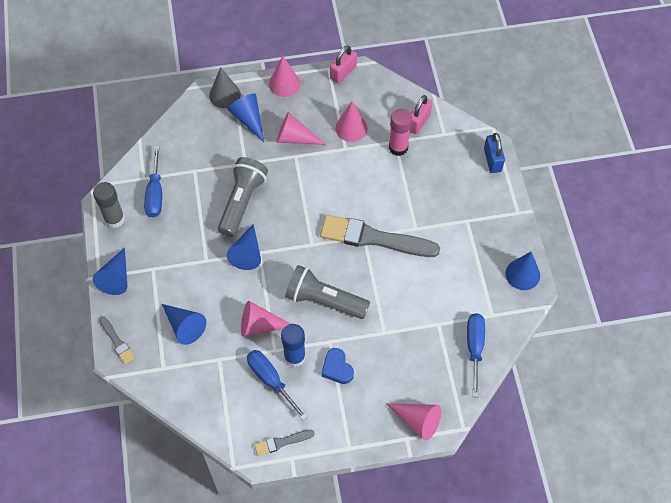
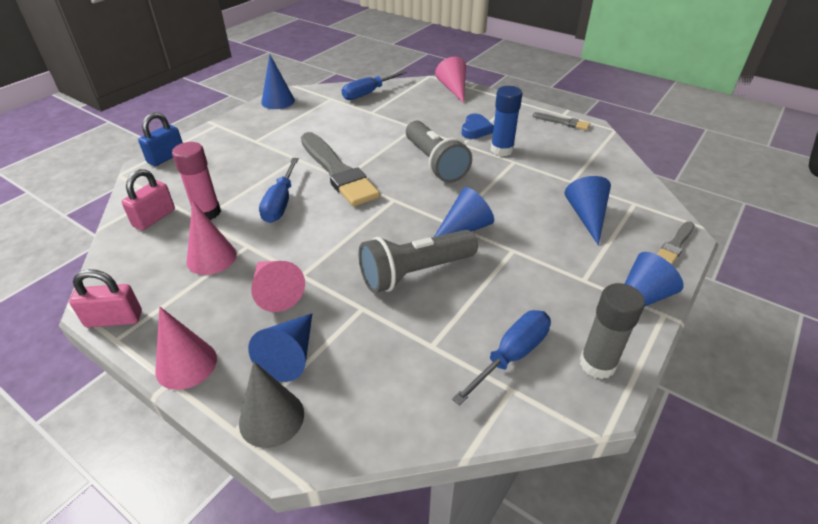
camera: 135 degrees left, 20 degrees down
grey brush [99,317,135,364] -> grey brush turned 150 degrees counterclockwise [657,221,694,265]
pink cone [241,300,290,336] -> none
blue screwdriver [247,350,307,420] -> blue screwdriver moved to [259,158,299,223]
pink padlock [410,95,432,134] -> pink padlock turned 45 degrees counterclockwise [122,169,175,230]

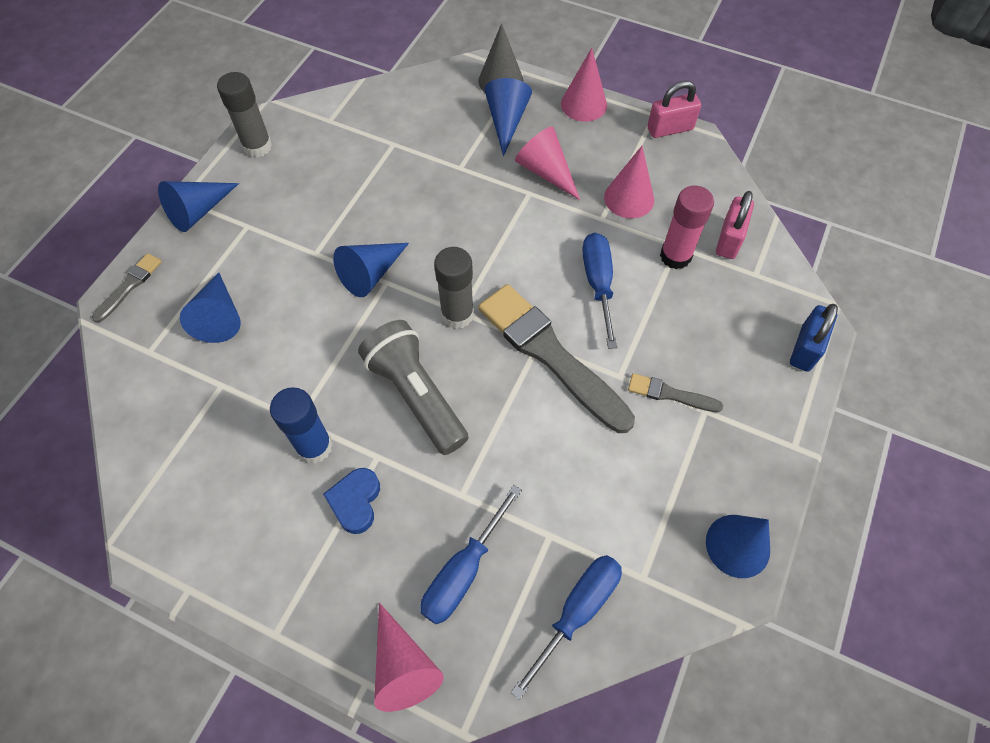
camera: 170 degrees right, 20 degrees up
grey flashlight [359,230,478,293] -> none
blue screwdriver [452,310,551,406] -> blue screwdriver moved to [420,485,522,624]
grey brush [533,112,590,130] -> grey brush moved to [628,373,723,412]
none -> grey glue stick [434,247,474,329]

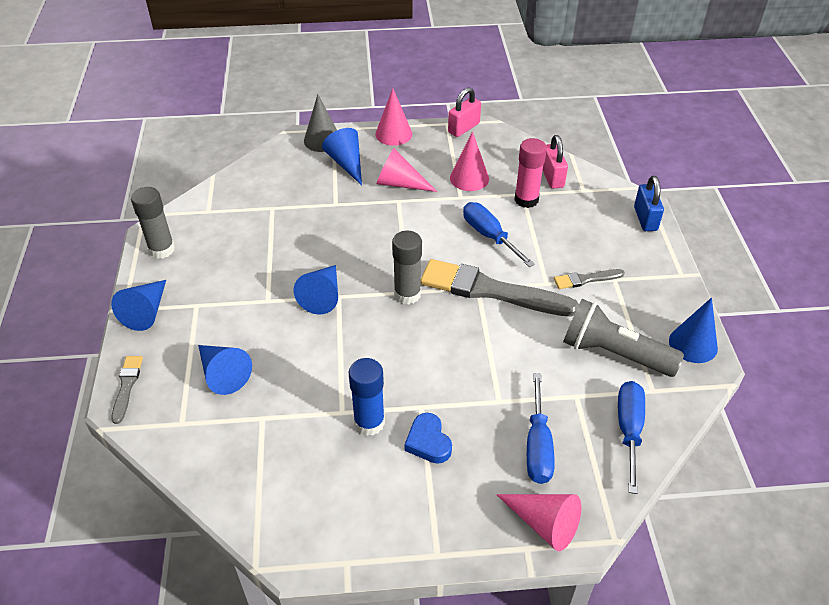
camera: 30 degrees left, 15 degrees down
grey flashlight [358,320,468,455] -> grey flashlight moved to [563,299,684,377]

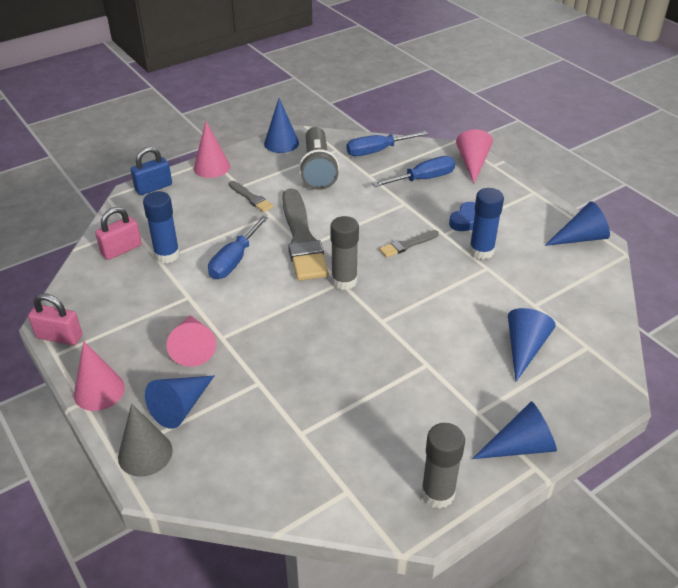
camera: 120 degrees left, 5 degrees down
grey brush [111,356,143,424] -> grey brush moved to [379,230,439,258]
blue cone [294,265,338,314] -> blue cone moved to [545,201,610,246]
pink cone [450,131,489,191] -> pink cone moved to [194,121,230,178]
pink glue stick [514,138,547,208] -> blue glue stick [143,191,180,263]

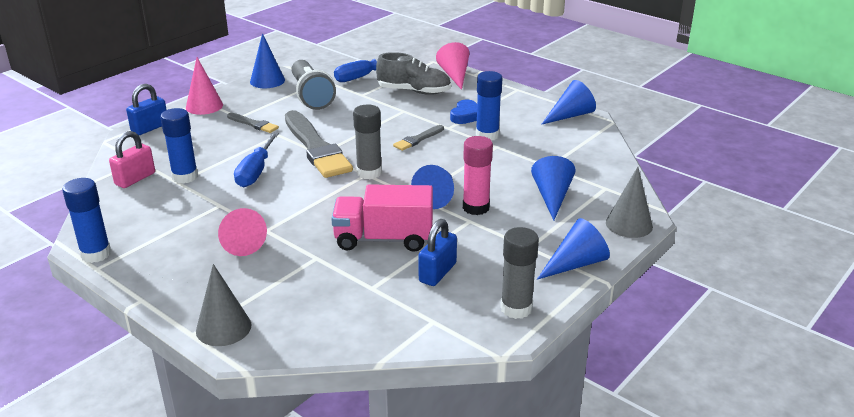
camera: 15 degrees left, 10 degrees down
pink padlock [28,293,82,345] -> blue glue stick [62,178,111,263]
pink cone [74,341,125,411] -> none
blue cone [145,376,214,429] -> blue cone moved to [411,165,454,209]
blue screwdriver [373,156,455,187] -> grey shoe [376,52,451,95]
none -> pink truck [331,184,433,252]
none -> blue padlock [418,219,457,286]
none -> pink glue stick [463,136,493,215]
none -> grey cone [606,167,653,238]

